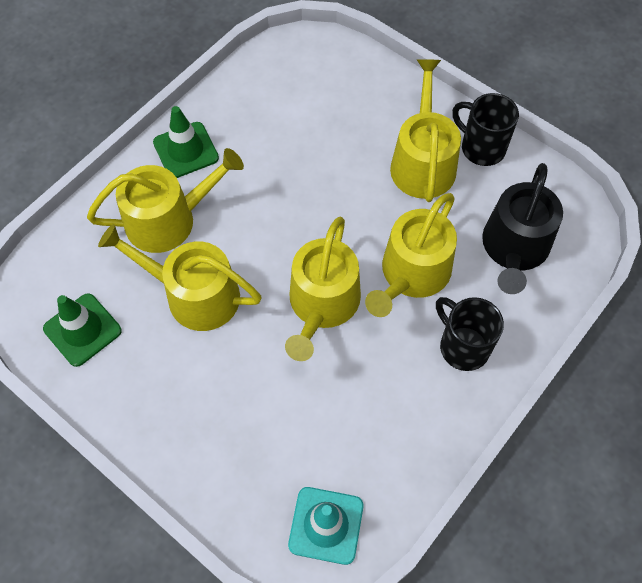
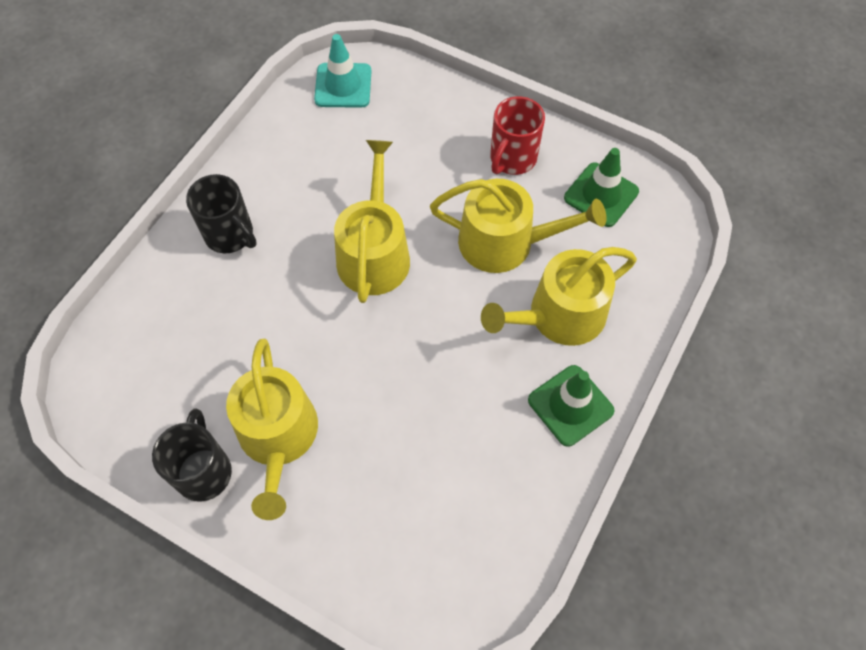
camera: 170 degrees right, 0 degrees up
yellow watering can [365,193,457,317] -> none
black mug [452,93,519,166] -> black mug turned 120 degrees counterclockwise [152,408,232,502]
black watering can [482,163,563,294] -> none
none -> red mug [490,96,545,175]

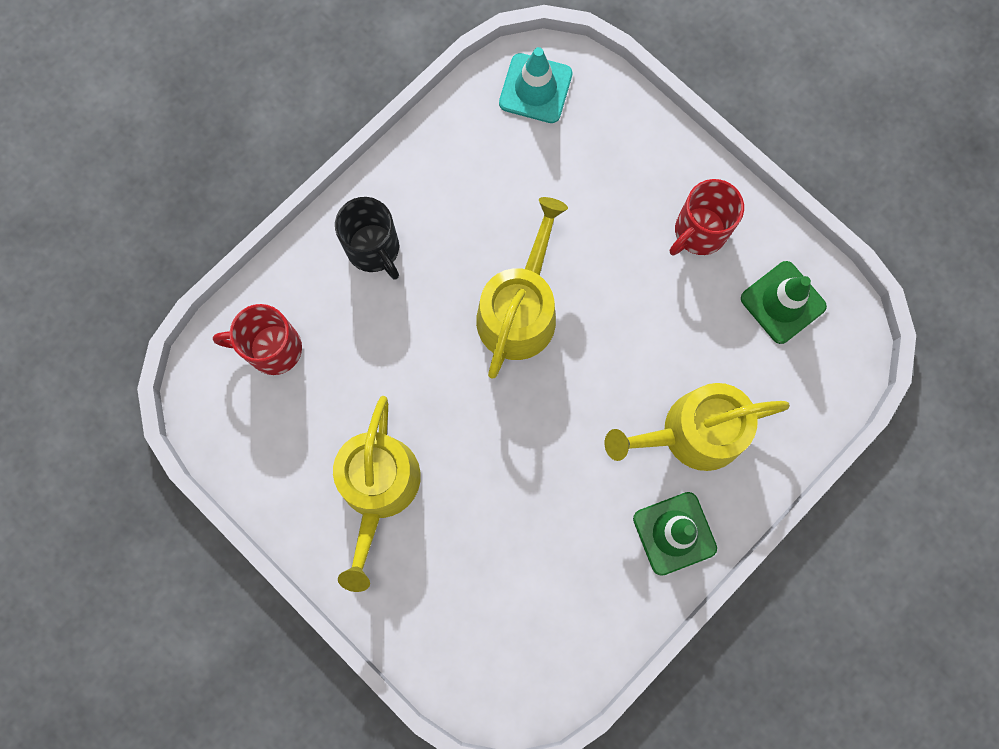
camera: 15 degrees right, 15 degrees up
black mug [152,408,232,502] -> none
yellow watering can [430,179,606,273] -> none
none -> red mug [213,304,302,375]

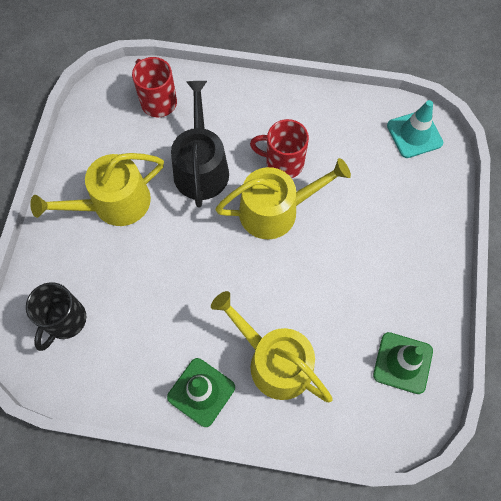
camera: 55 degrees right, 10 degrees down
black mug [335,197,399,280] -> black mug moved to [26,282,86,351]
red mug [670,179,744,255] -> red mug moved to [250,119,309,178]
none -> black watering can [171,81,229,207]

